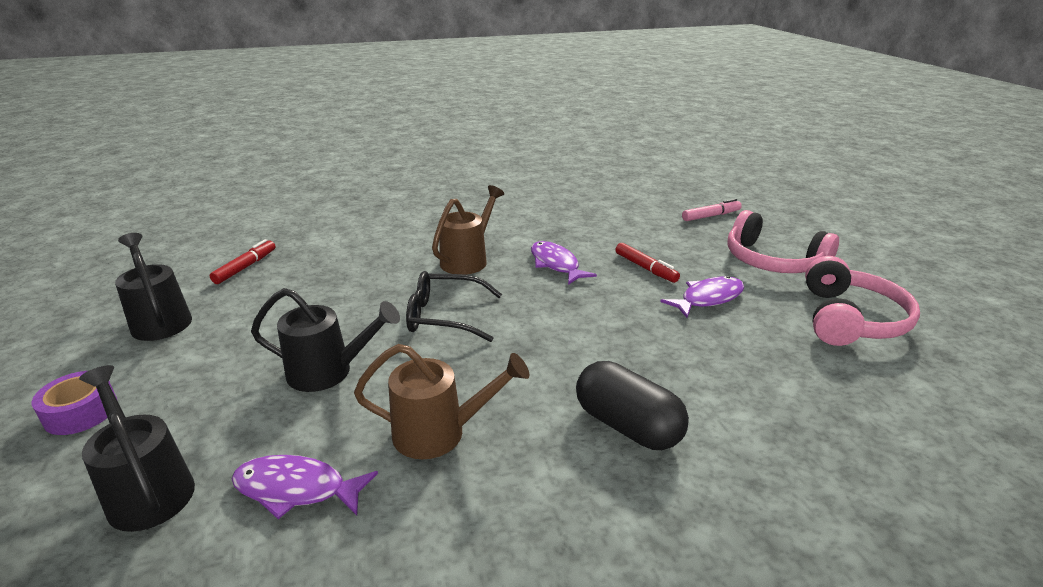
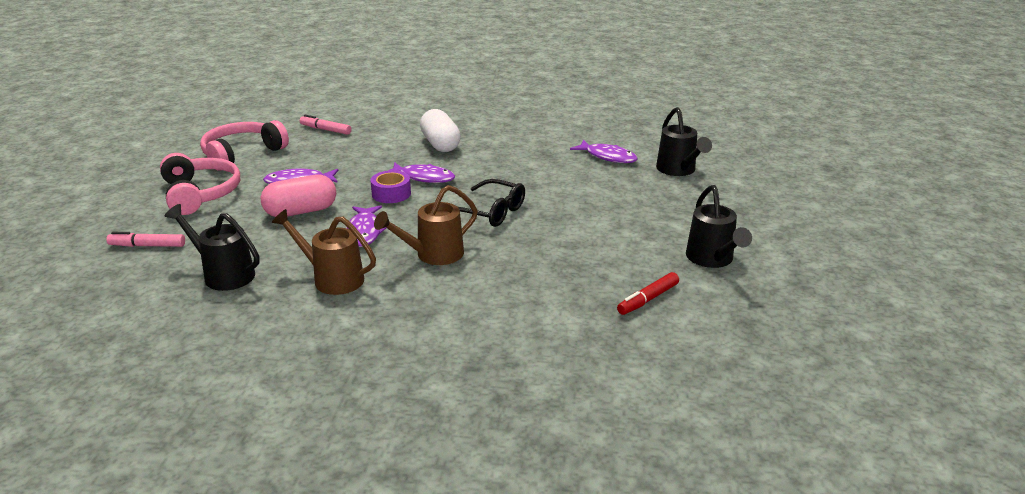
camera: 155 degrees left, 0 degrees up
purple tape [32,371,117,435] -> purple tape moved to [370,170,411,203]
black watering can [251,288,400,392] -> black watering can moved to [165,204,259,291]
brown watering can [354,344,529,459] -> brown watering can moved to [272,209,376,295]
black capsule [576,361,689,450] -> white capsule [420,109,461,152]
red marker [615,243,680,283] -> pink capsule [261,174,336,217]
none -> pink marker [300,115,352,135]
none -> purple fish [388,162,455,183]

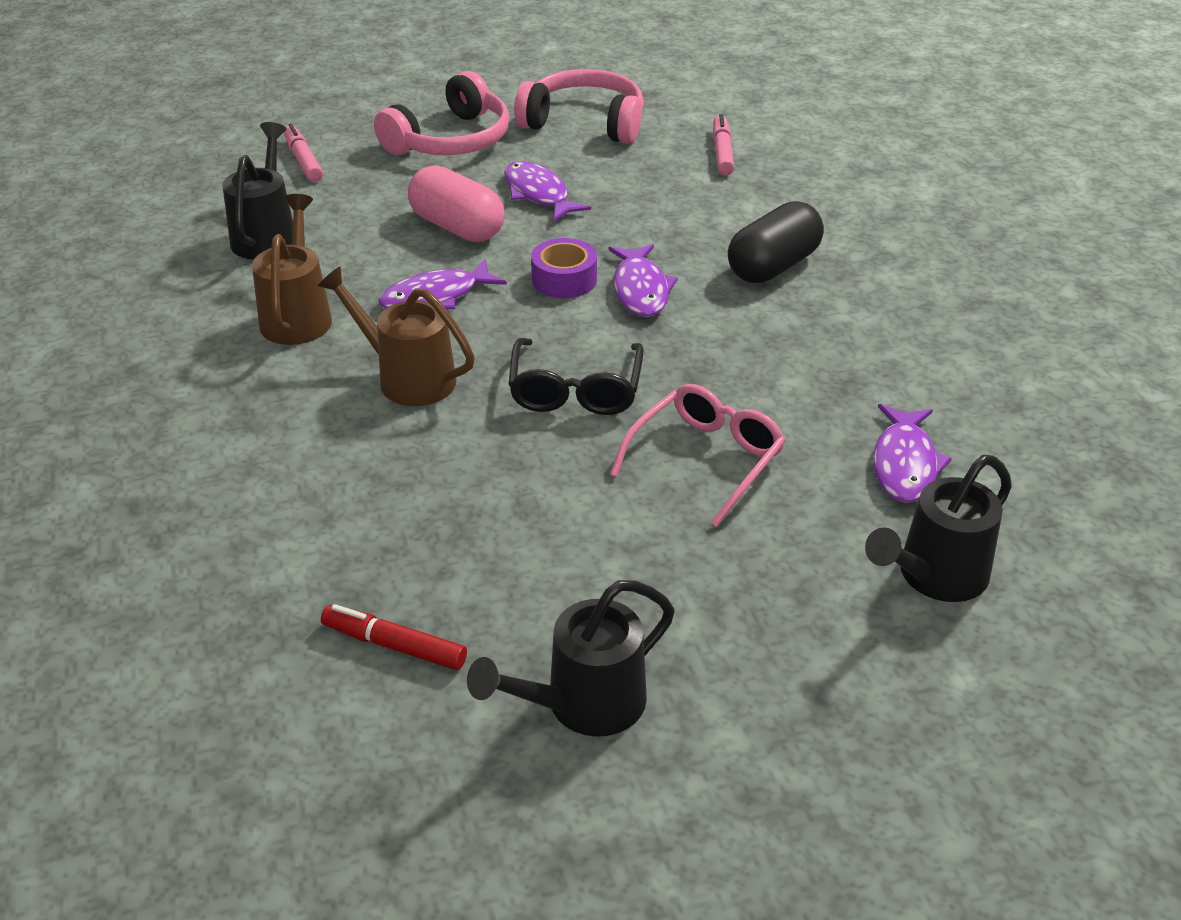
camera: 65 degrees right, 10 degrees up
white capsule [420,109,461,152] -> black capsule [728,201,824,283]
none -> pink glasses [610,384,786,527]

